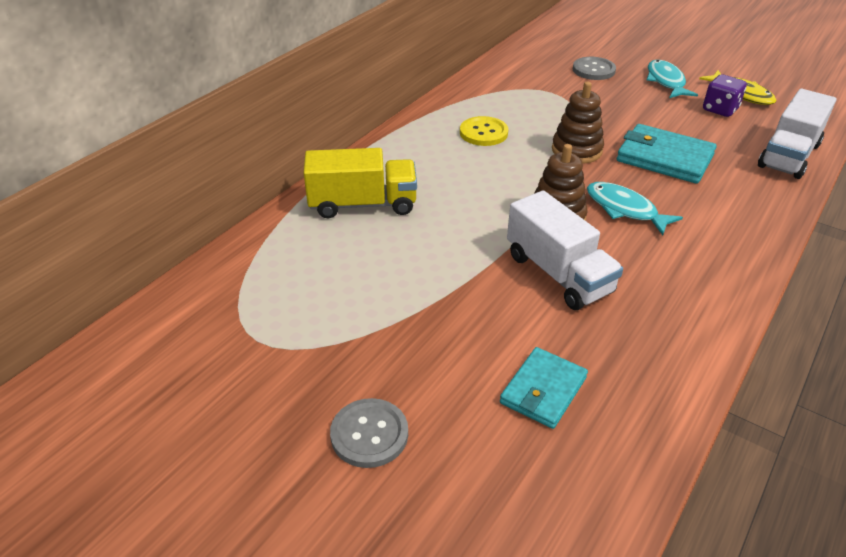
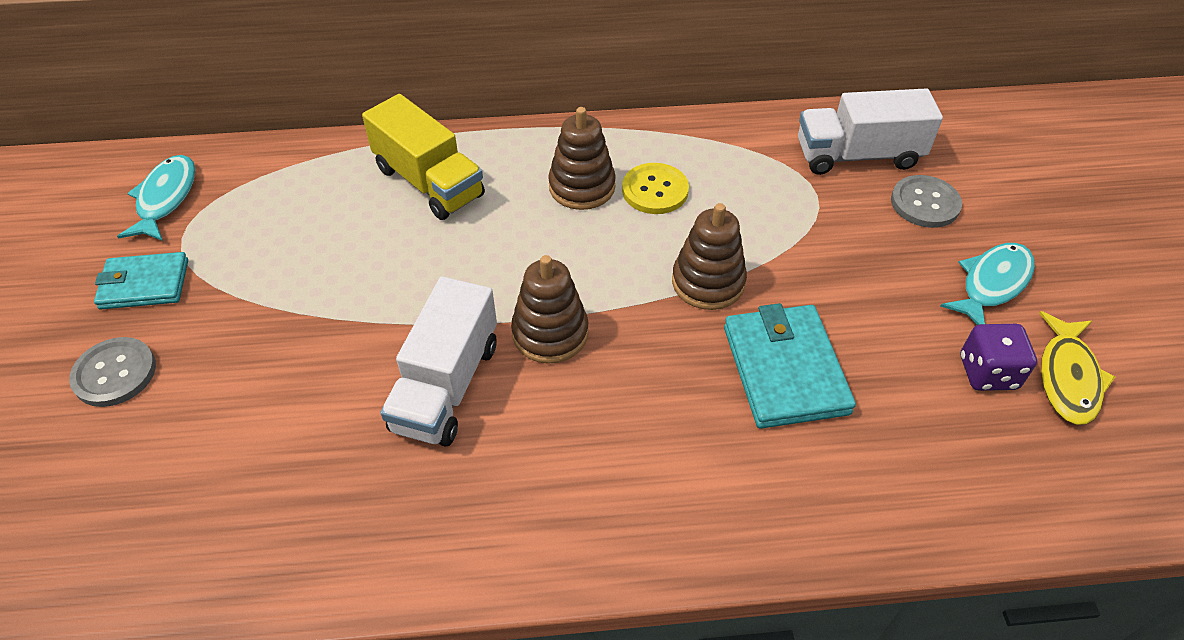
camera: 50 degrees right, 10 degrees up
turquoise wallet [500,347,588,429] -> turquoise wallet moved to [94,252,188,309]
turquoise fish [587,182,683,235] -> turquoise fish moved to [117,155,195,241]
white truck [758,89,837,179] -> white truck moved to [798,88,943,175]
none -> brown stacking toy [548,107,616,210]

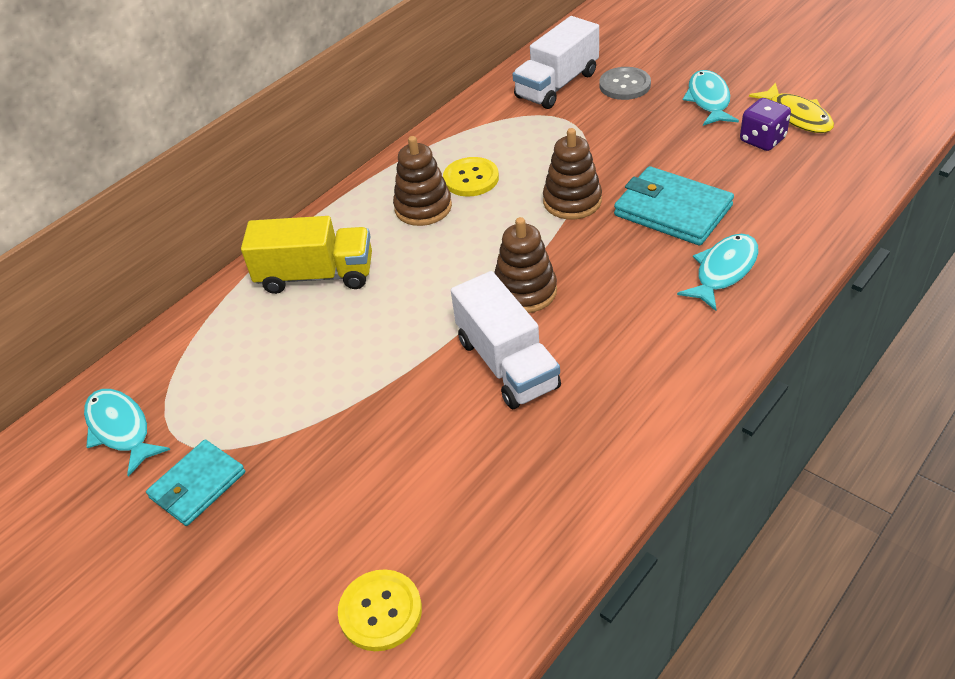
camera: 40 degrees left, 5 degrees down
grey button [69,337,156,407] -> none
none -> yellow button [338,569,422,651]
none -> turquoise fish [677,234,759,311]

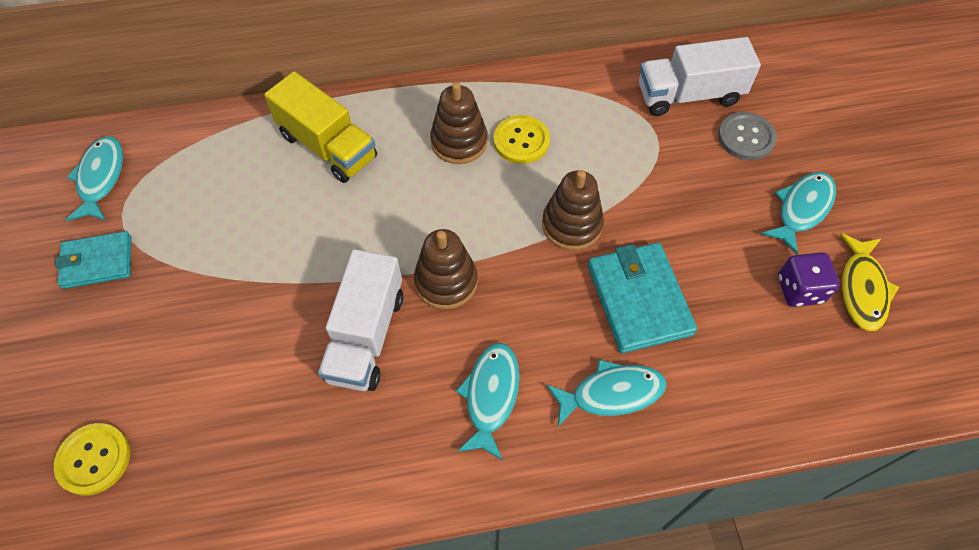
camera: 35 degrees right, 15 degrees up
none -> turquoise fish [456,343,519,461]

